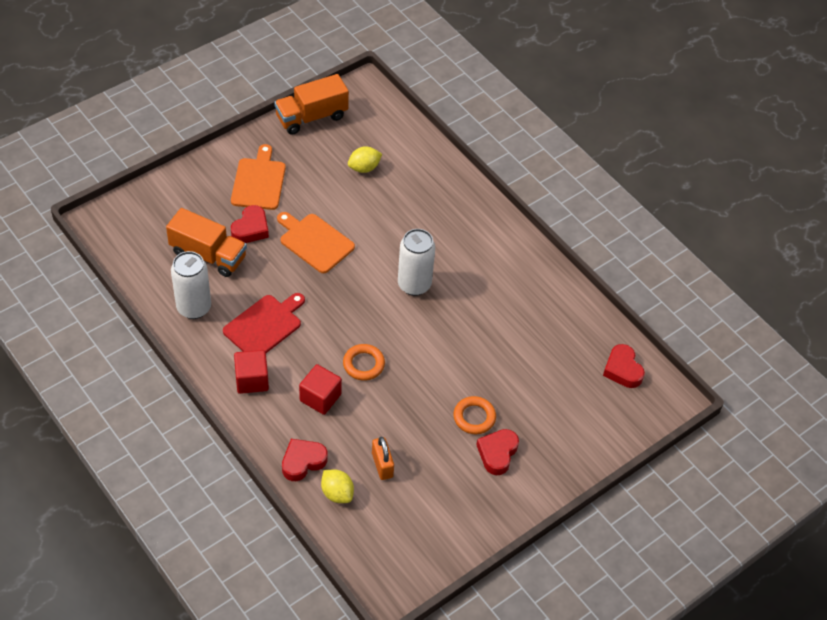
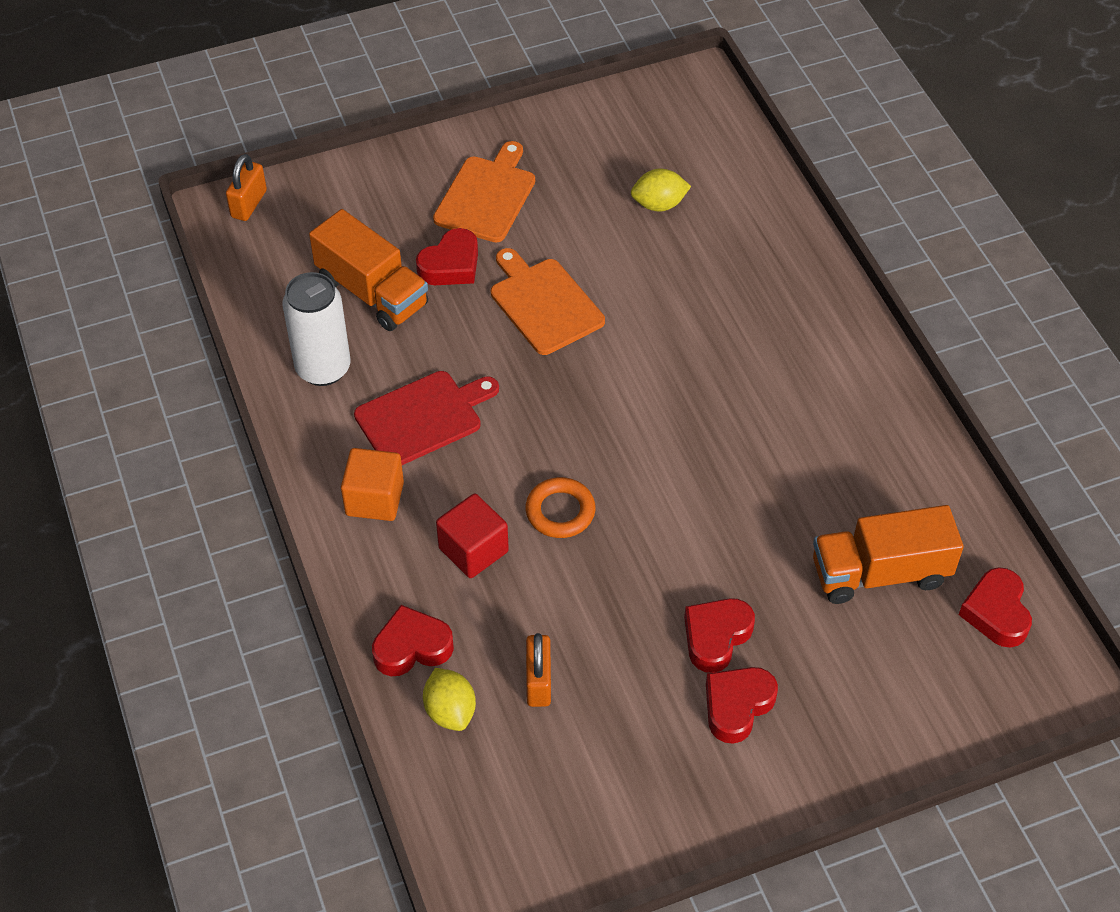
camera: 20 degrees right, 0 degrees up
red cube [234,350,269,394] -> orange cube [341,448,404,521]
orange truck [274,74,349,135] -> orange truck moved to [813,505,964,604]
white can [398,229,435,296] -> none
orange ring [453,396,496,434] -> red heart [684,598,755,673]
none -> orange padlock [226,154,267,221]

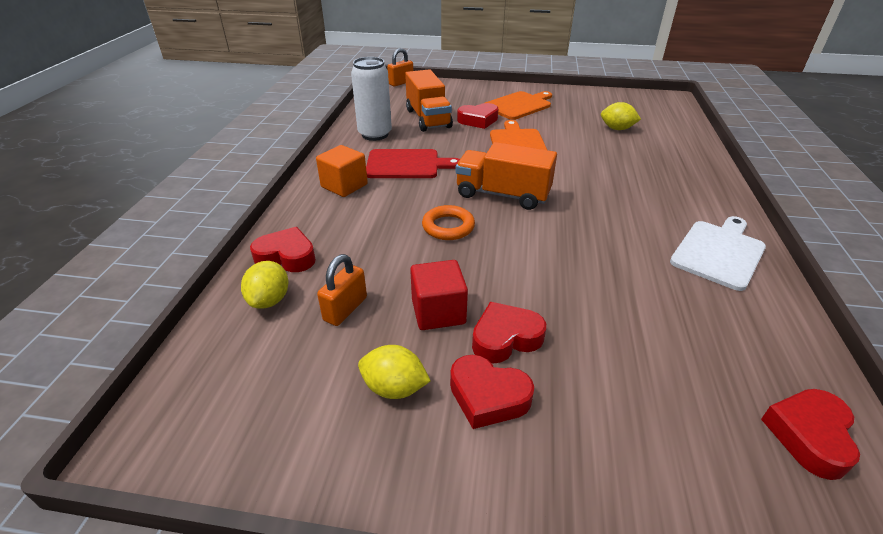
camera: 30 degrees right, 15 degrees down
red cube [436,494,509,578] -> red cube moved to [410,260,468,330]
red heart [706,667,778,744] -> red heart turned 135 degrees counterclockwise [450,355,534,429]
orange truck [813,505,964,604] -> orange truck moved to [456,142,557,210]
none -> yellow lemon [358,345,431,399]
none -> white cutting board [670,216,766,291]

